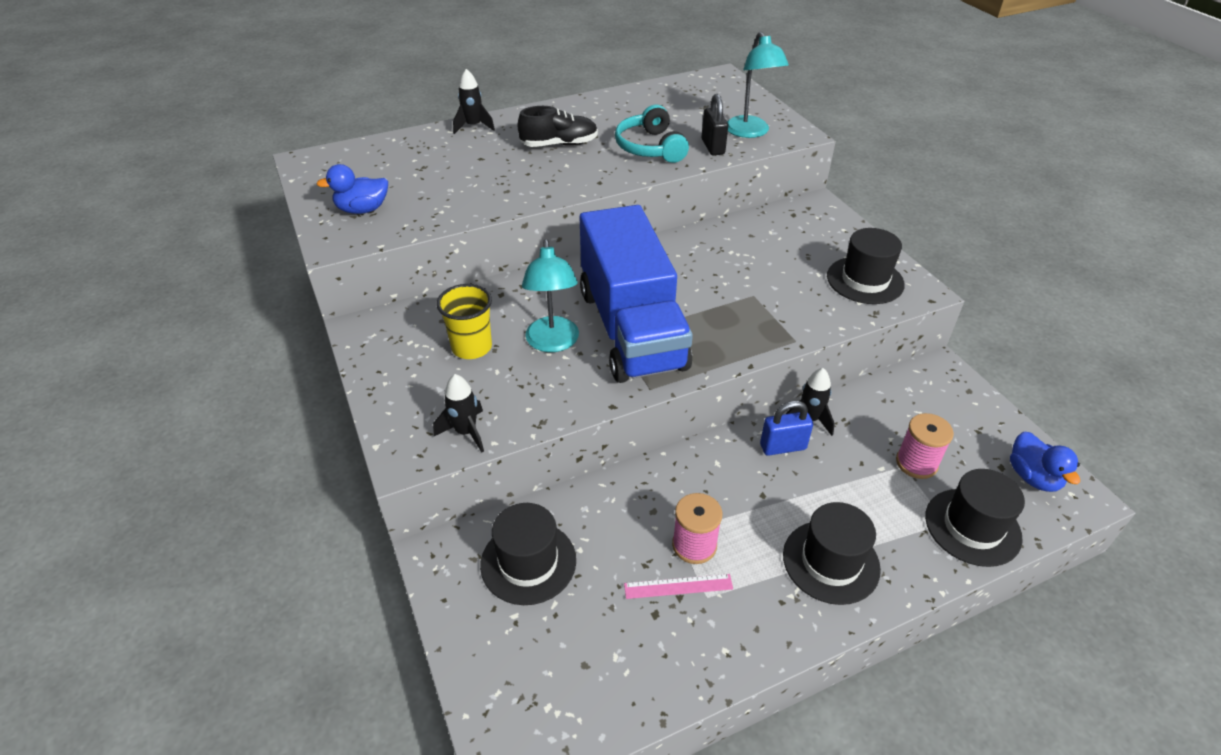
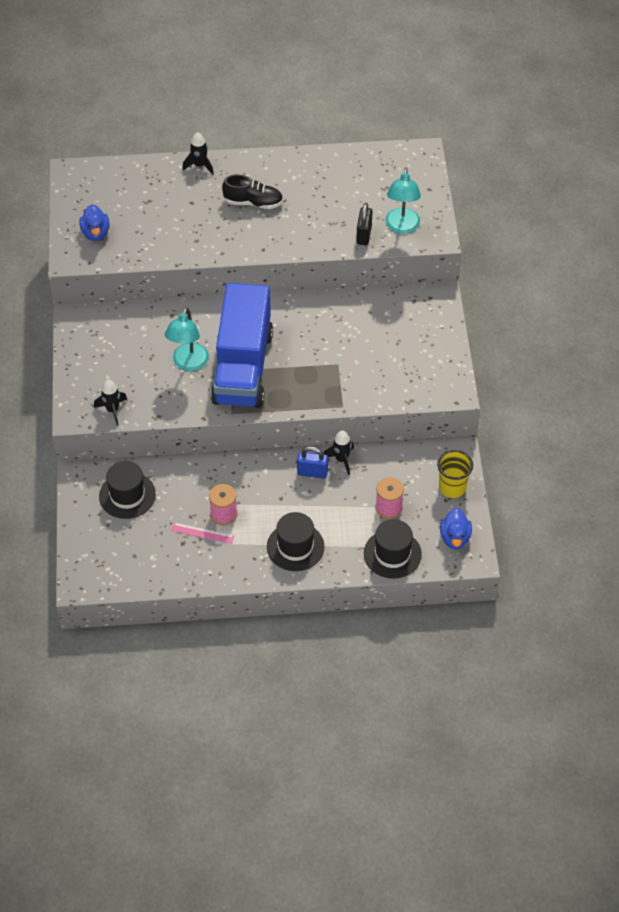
camera: 20 degrees right, 10 degrees up
blue duck [316,164,388,214] -> blue duck turned 105 degrees counterclockwise [79,204,110,241]
yellow cup [437,284,492,359] -> yellow cup moved to [437,450,473,498]
turquoise headphones [615,105,689,163] -> none
black hat [827,228,905,304] -> none

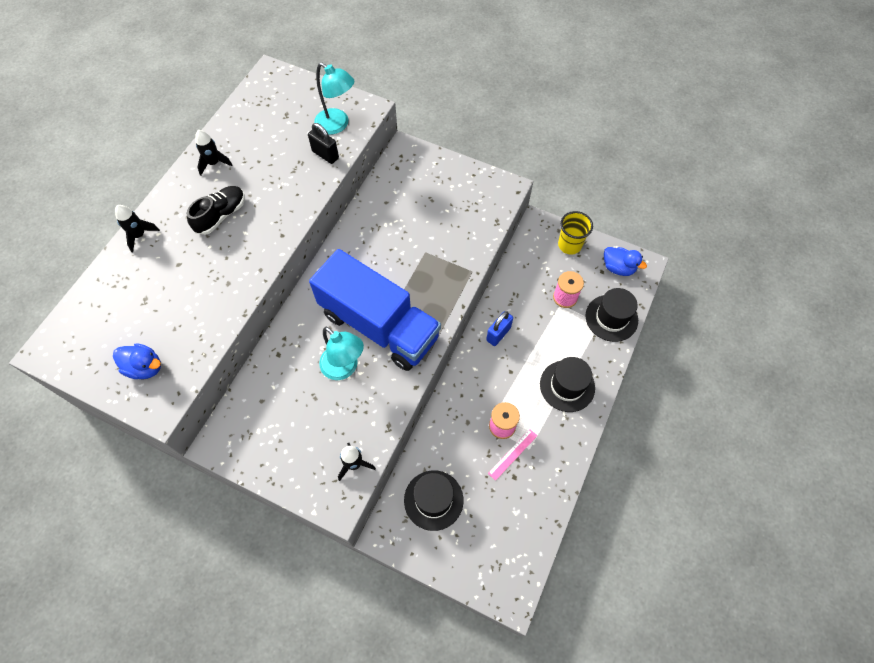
camera: 60 degrees left, 10 degrees up
black rocket [324,431,354,475] -> black rocket moved to [195,130,233,175]

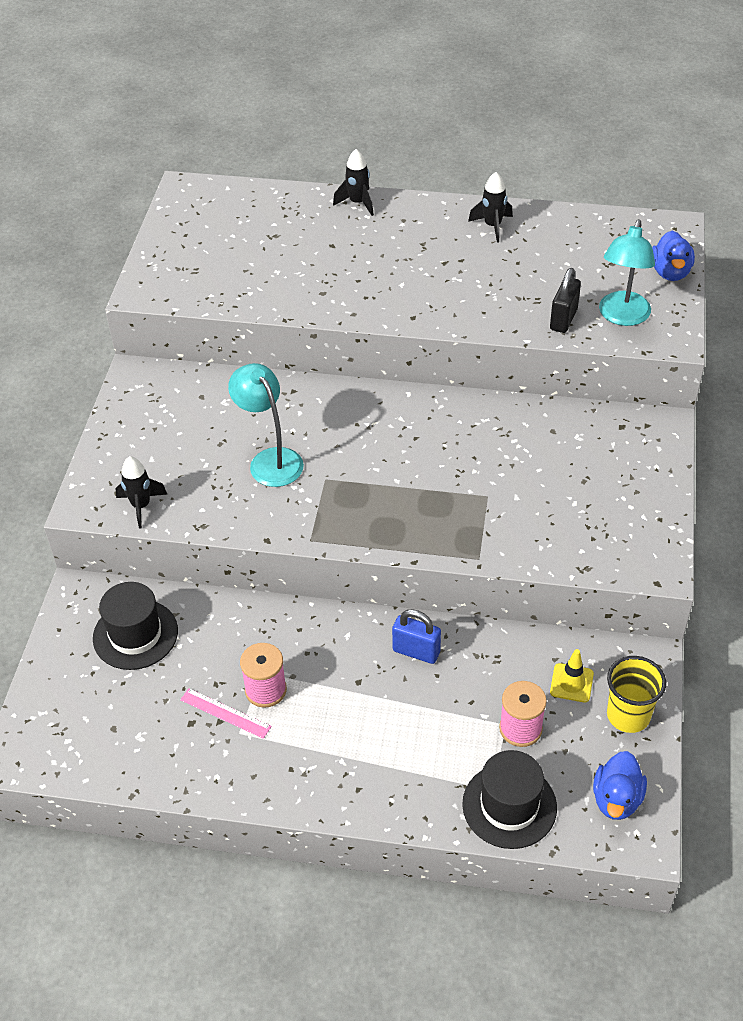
camera: 75 degrees right, 15 degrees down
blue duck [113,343,161,379] -> blue duck moved to [652,231,695,281]
black shoe [187,186,245,235] -> none
blue truck [309,249,441,371] -> none
turquoise lamp [319,327,364,380] -> turquoise lamp turned 120 degrees clockwise [228,363,304,487]
black hat [540,357,595,412] -> none
none -> yellow traffic cone [550,649,594,702]

